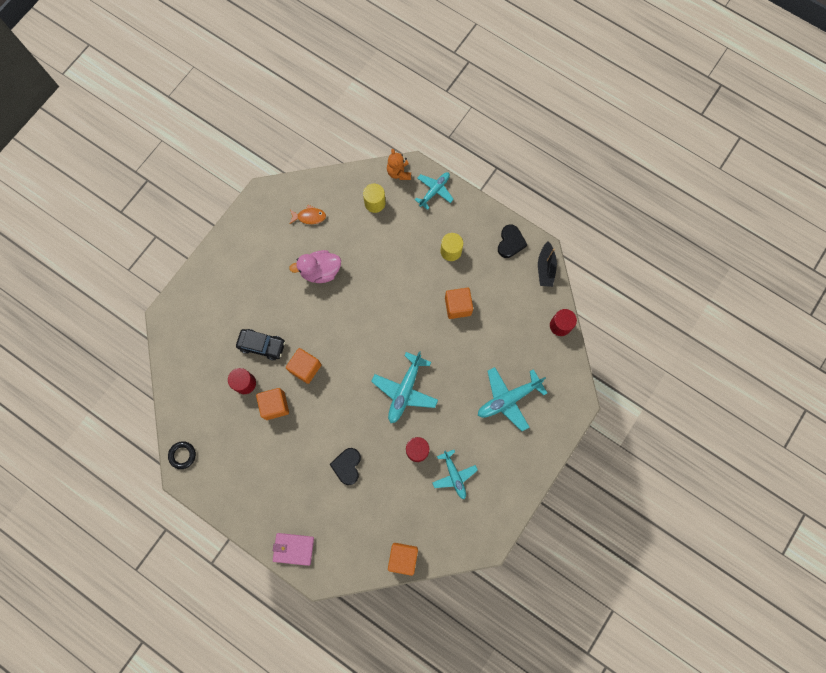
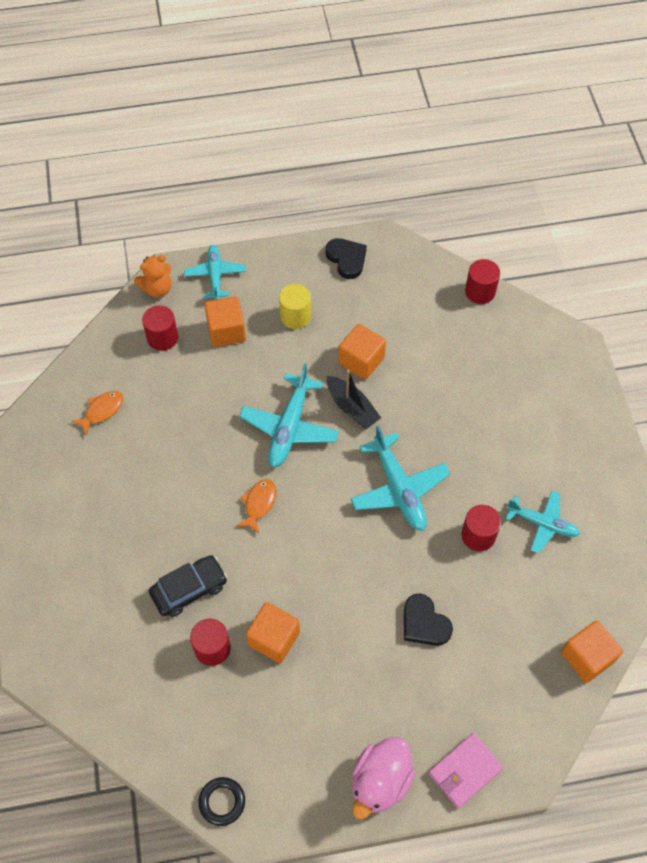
camera: 45 degrees left, 15 degrees down
orange cube [286,348,321,384] -> orange cube moved to [204,296,246,347]
pink duck [289,250,341,283] -> pink duck moved to [352,737,415,820]
yellow cylinder [363,184,386,213] -> red cylinder [142,305,178,351]
orange teddy bear [387,149,411,180] -> orange teddy bear turned 60 degrees counterclockwise [134,255,171,297]
turquoise plane [478,367,547,431] -> turquoise plane moved to [239,363,339,468]
black boat [538,241,557,287] -> black boat moved to [327,370,381,429]
none -> orange fish [236,479,277,534]

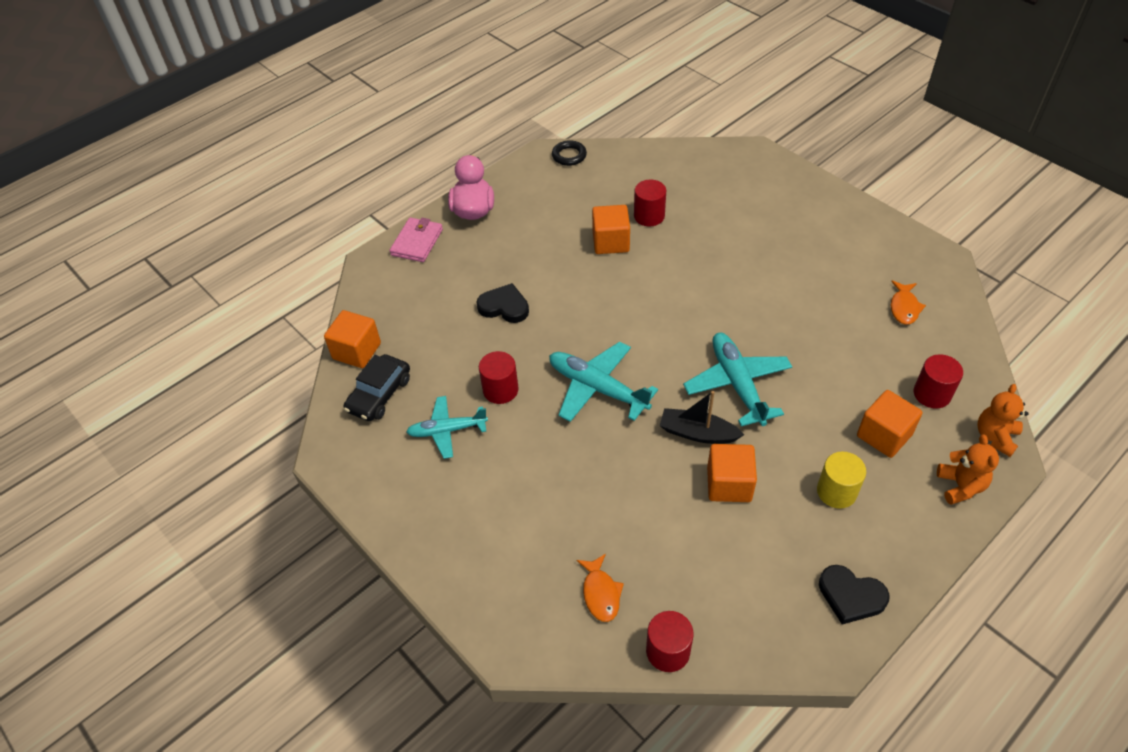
camera: 150 degrees right, 10 degrees down
black car [149,555,227,617] -> black car moved to [344,354,410,421]
turquoise plane [184,245,246,300] -> orange teddy bear [937,435,999,505]
orange fish [236,479,277,534] -> orange fish moved to [576,554,624,622]

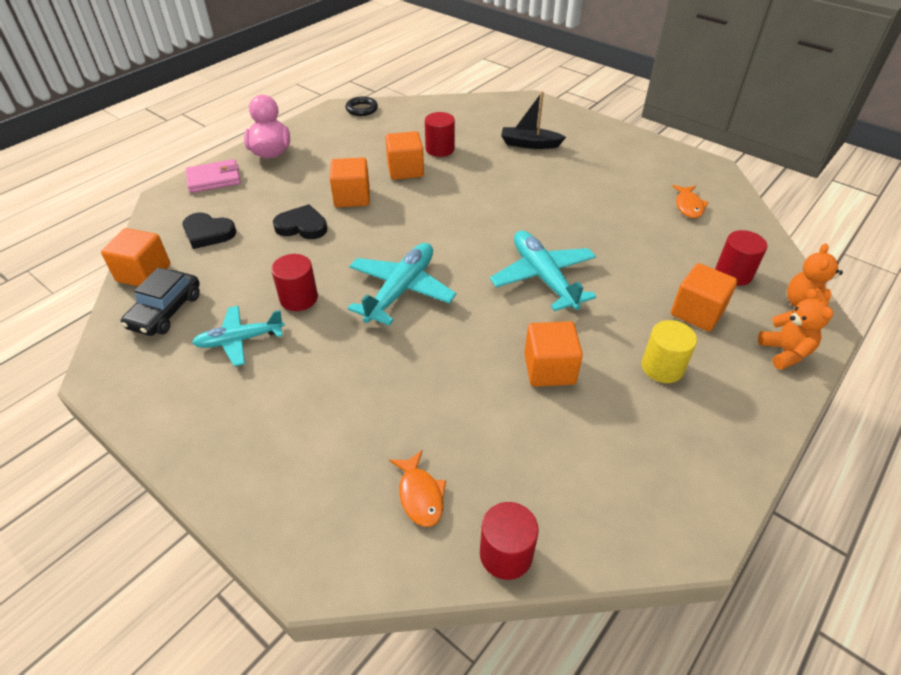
camera: 10 degrees left, 5 degrees down
pink wallet [389,217,443,262] -> pink wallet turned 60 degrees clockwise [185,159,241,193]
turquoise plane [549,341,658,422] -> turquoise plane turned 90 degrees clockwise [347,243,456,326]
black boat [660,391,744,444] -> black boat moved to [501,91,566,149]
black heart [819,565,890,624] -> black heart moved to [183,212,236,249]
none -> orange cube [330,157,370,207]

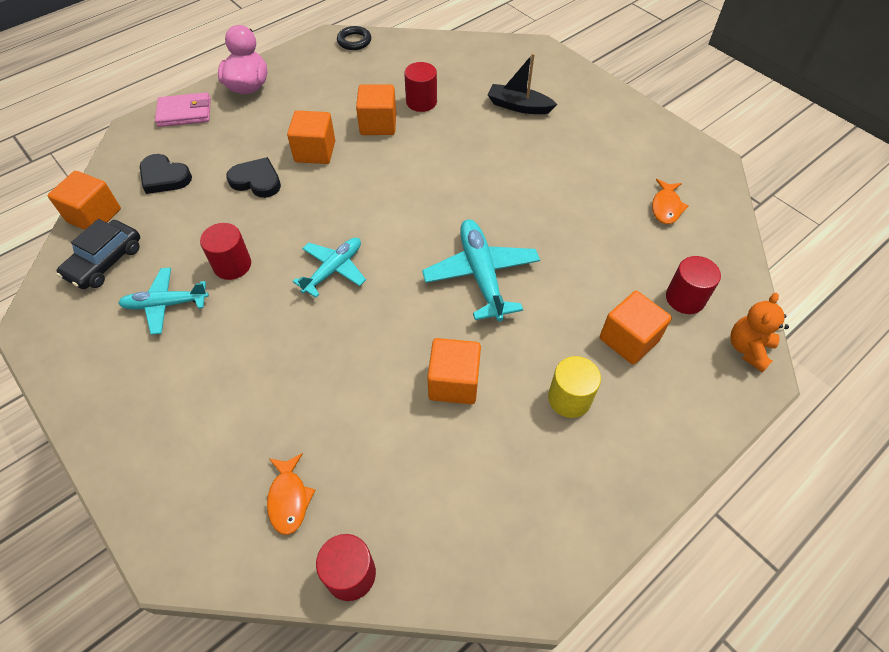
camera: 10 degrees right, 10 degrees up
turquoise plane [347,243,456,326] -> turquoise plane [292,238,366,298], size x0.67
orange teddy bear [758,289,833,370] -> none

